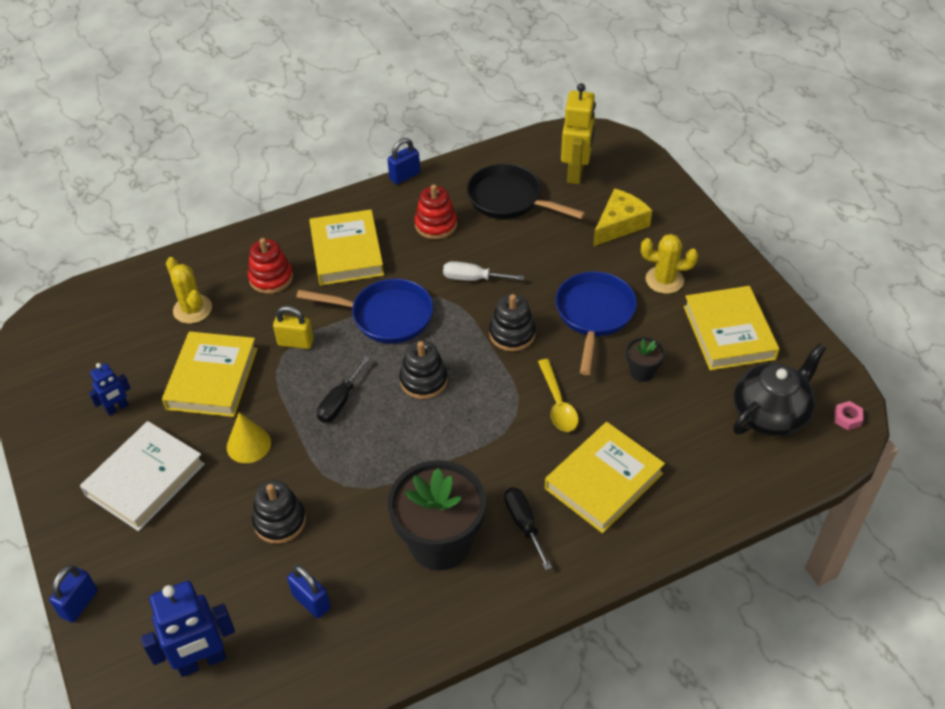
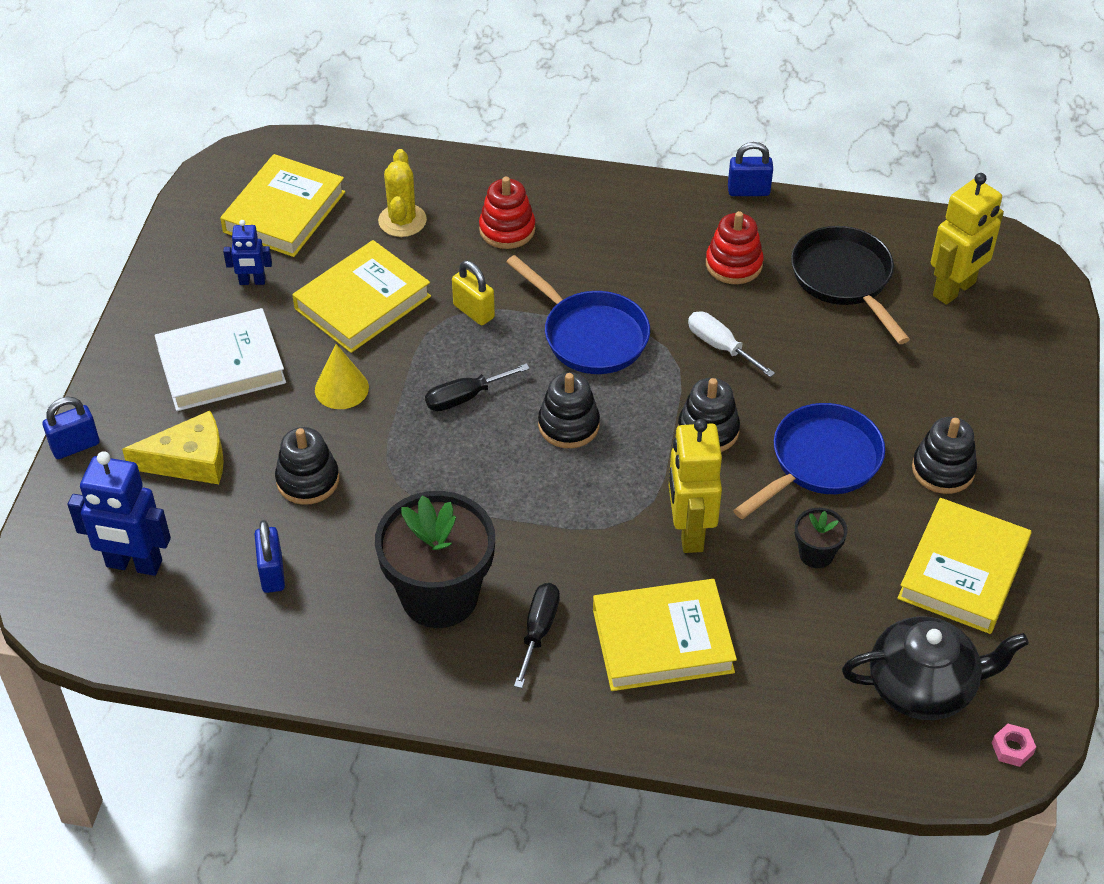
camera: 35 degrees right, 0 degrees up
yellow book [309,209,384,286] -> yellow book moved to [220,154,345,257]
yellow spoon [538,359,579,432] -> yellow robot [669,419,722,553]
yellow cheese [593,188,652,246] -> yellow cheese moved to [122,411,224,484]
yellow cactus [641,234,698,294] -> black stacking toy [912,417,977,494]

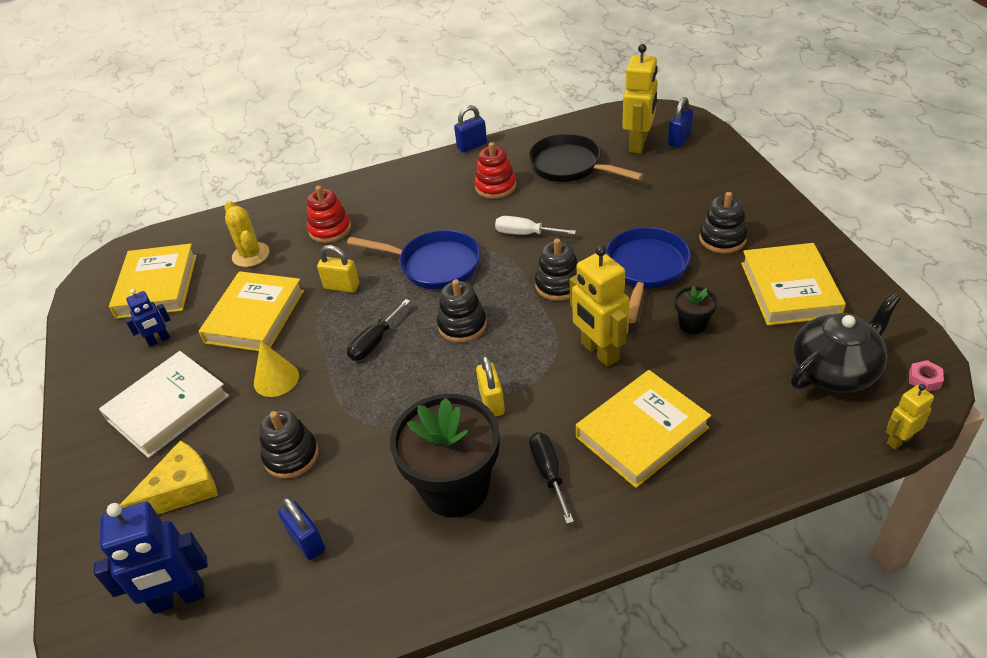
camera: 25 degrees left, 5 degrees down
blue padlock [43,397,100,459] -> blue padlock moved to [668,97,693,148]
none -> yellow padlock [476,356,505,417]
none -> yellow robot [886,384,934,450]

